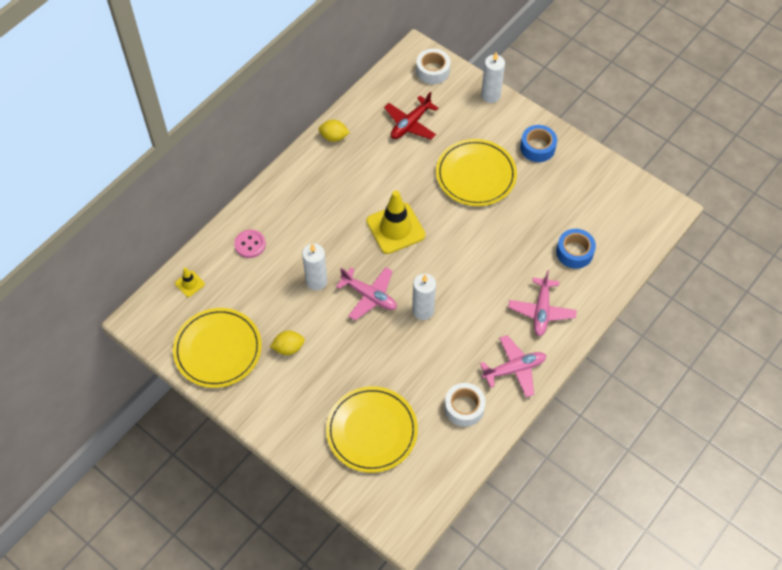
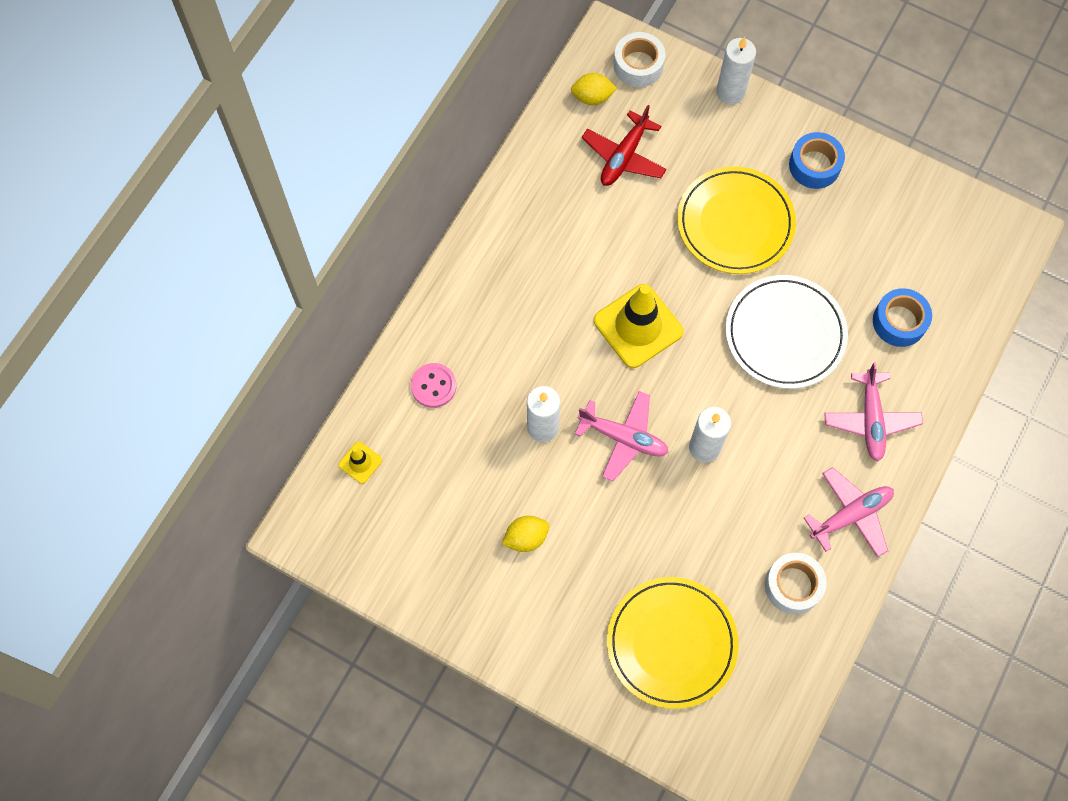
camera: 10 degrees left, 10 degrees up
yellow plate [173,308,262,388] -> none
yellow lemon [319,120,350,142] -> yellow lemon moved to [571,73,617,105]
none -> white plate [725,275,848,389]

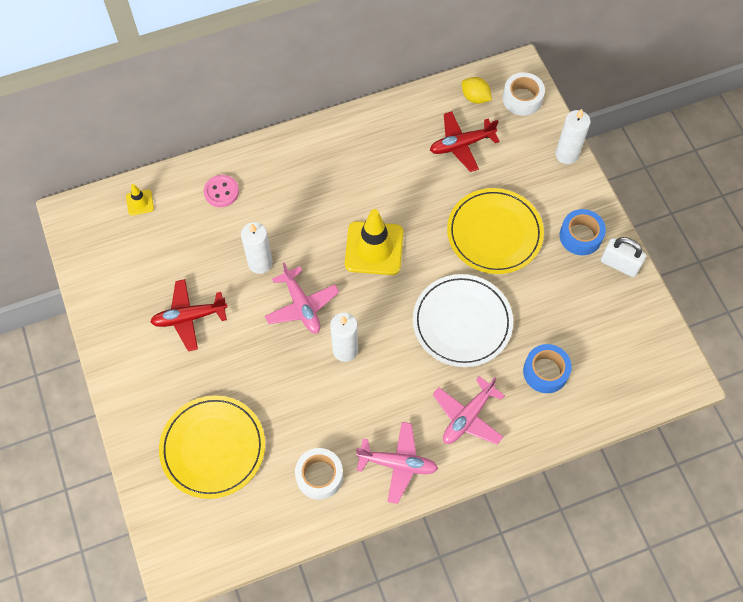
camera: 40 degrees right, 5 degrees down
yellow lemon [502,516,549,552] -> red plane [150,279,228,351]
none -> white padlock [601,237,646,277]

